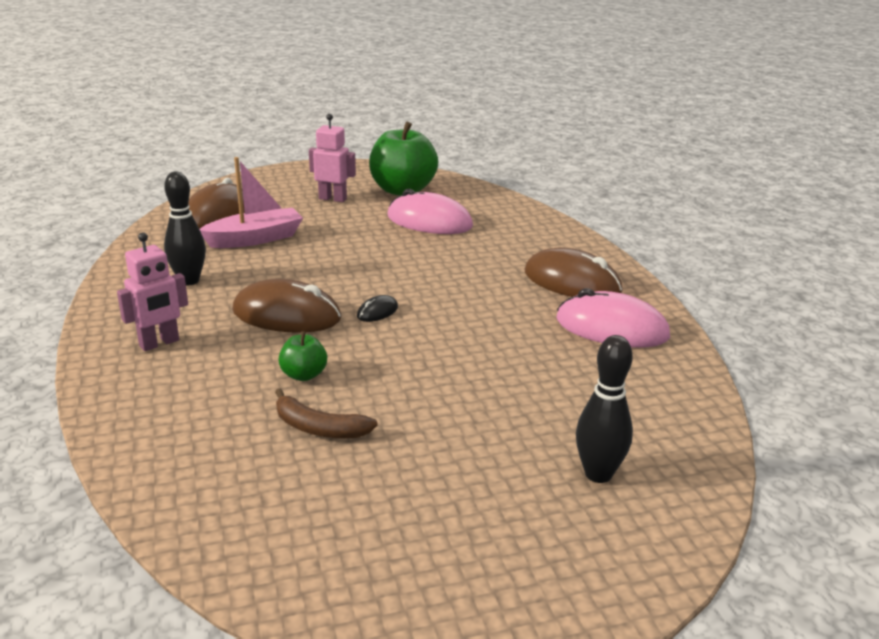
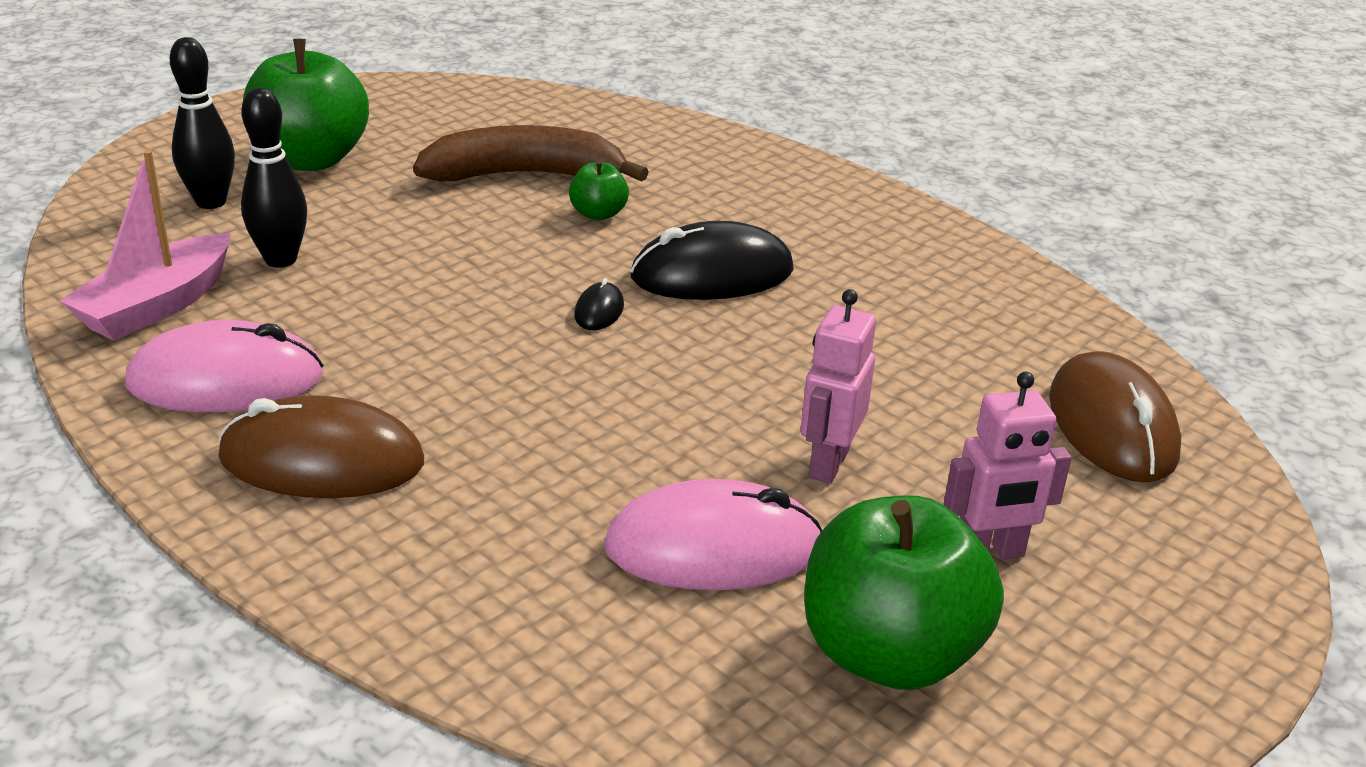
camera: 150 degrees right, 5 degrees up
pink robot [117,232,188,351] -> pink robot moved to [801,289,876,484]
black bowling pin [164,171,206,285] -> black bowling pin moved to [241,88,307,268]
pink boat [200,157,303,248] -> pink boat moved to [60,150,231,340]
brown mouse [232,279,341,333] -> black mouse [630,221,794,300]
brown banana [275,388,377,439] -> brown banana [413,125,649,182], size x1.73
none -> green apple [243,39,369,171]

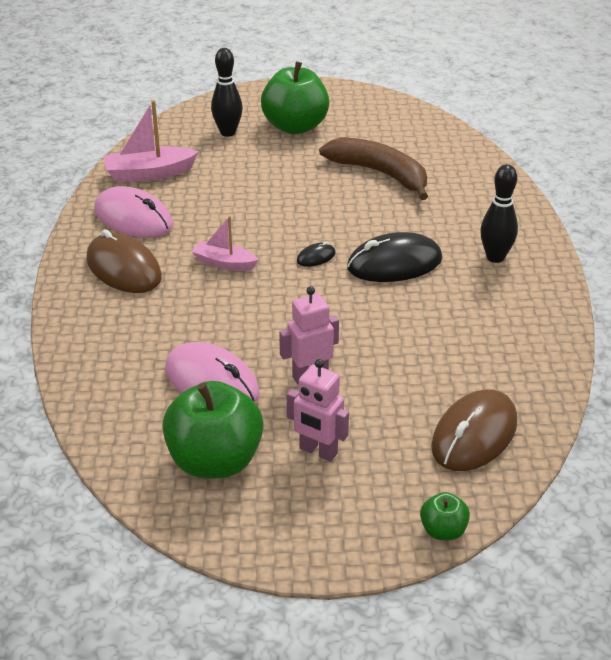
camera: 45 degrees right, 5 degrees up
black bowling pin [241,88,307,268] -> black bowling pin moved to [480,164,518,263]
green apple [569,160,629,220] -> green apple moved to [420,492,470,540]
black mouse [630,221,794,300] -> black mouse turned 45 degrees counterclockwise [347,232,442,282]
none -> pink boat [192,216,258,271]

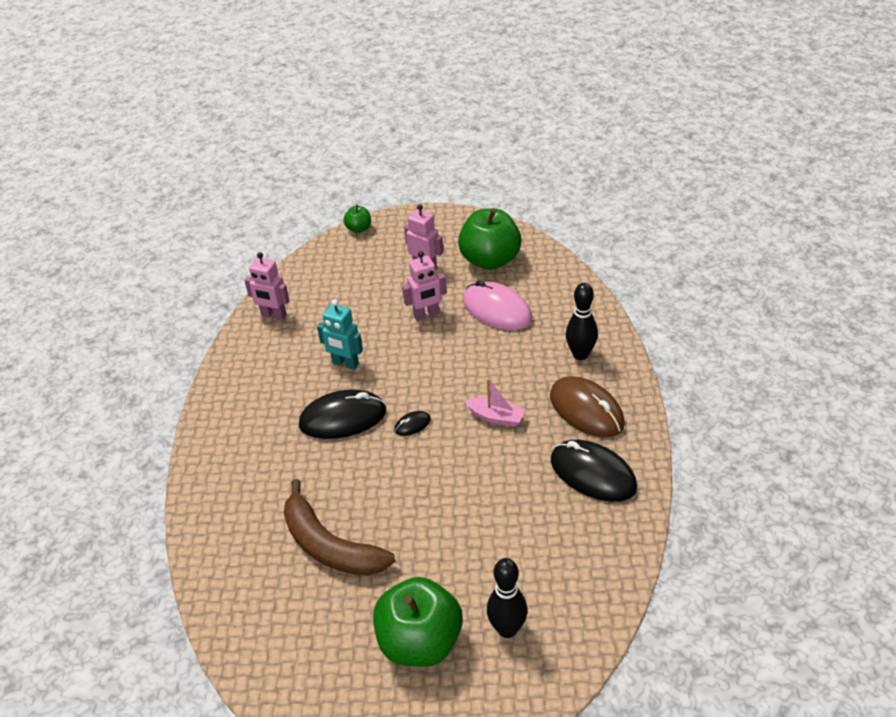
camera: 175 degrees left, 5 degrees up
pink mouse [94,186,173,238] -> black mouse [551,440,637,502]
pink boat [103,100,199,183] -> none
brown mouse [431,389,517,471] -> none
black bowling pin [480,164,518,263] -> black bowling pin moved to [566,283,598,360]
none -> pink robot [244,252,289,320]
none -> turquoise robot [317,300,363,370]

